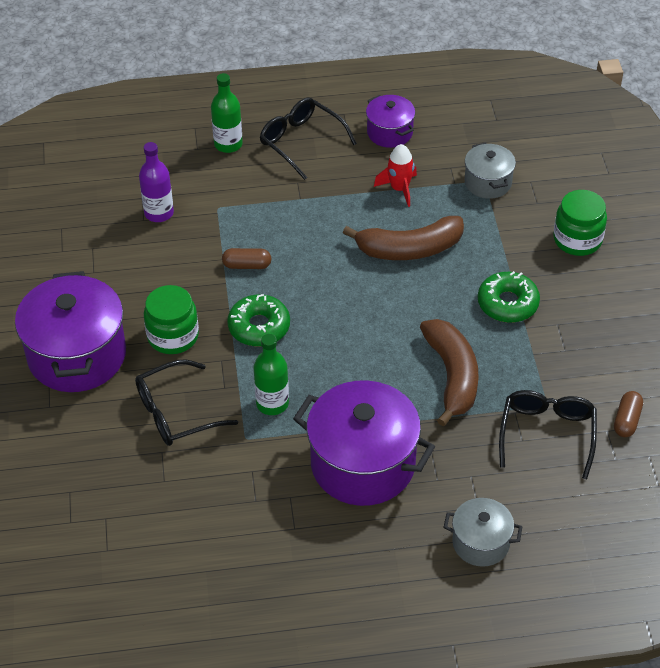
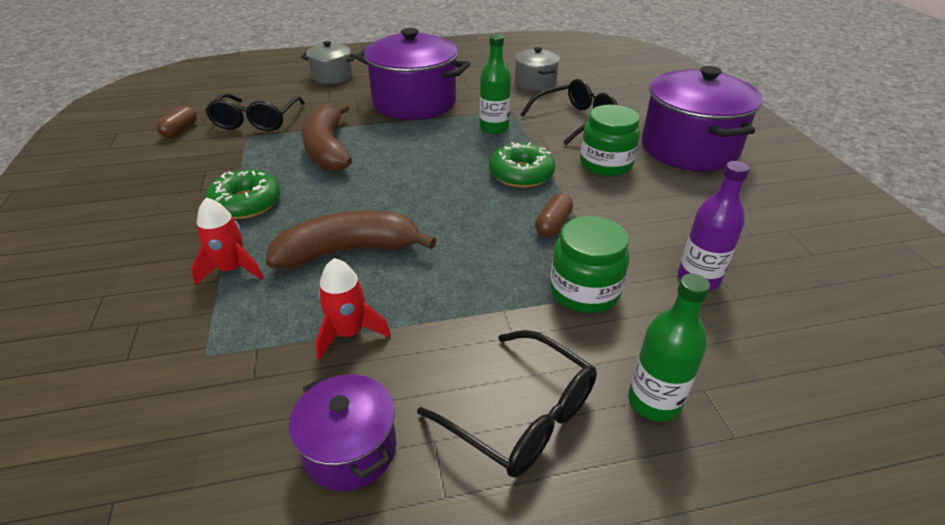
camera: 175 degrees right, 10 degrees down
brown capsule [222,248,271,269] -> brown capsule turned 60 degrees counterclockwise [535,193,573,238]
grey pot [465,142,516,199] -> grey pot moved to [515,47,560,91]
green jar [553,190,607,256] -> green jar moved to [550,216,629,313]
none -> red rocket [191,197,263,286]

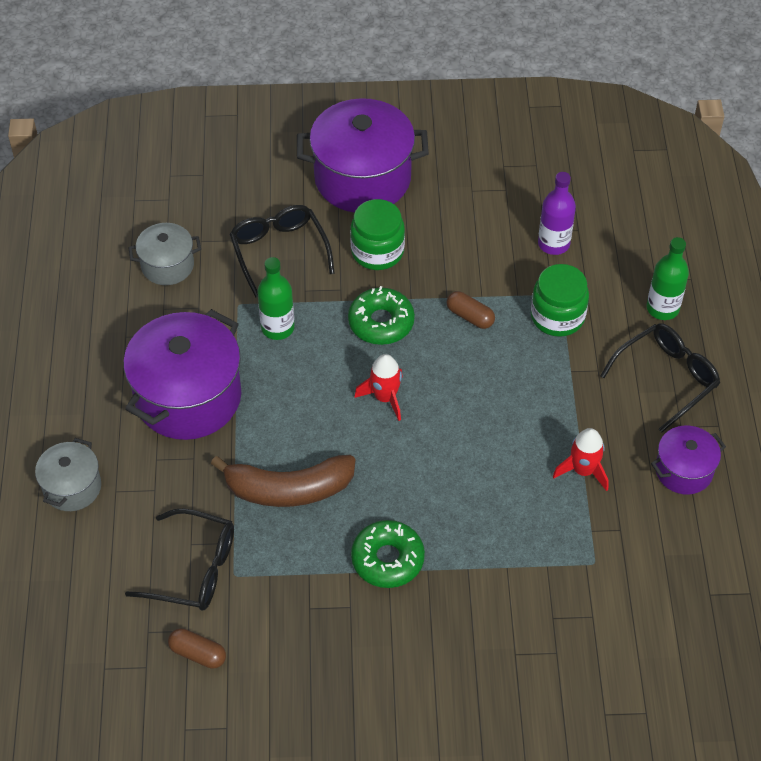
camera: 80 degrees left, 15 degrees up
red rocket [191,197,263,286] -> red rocket moved to [354,354,403,421]
brown banana [266,210,436,269] -> none

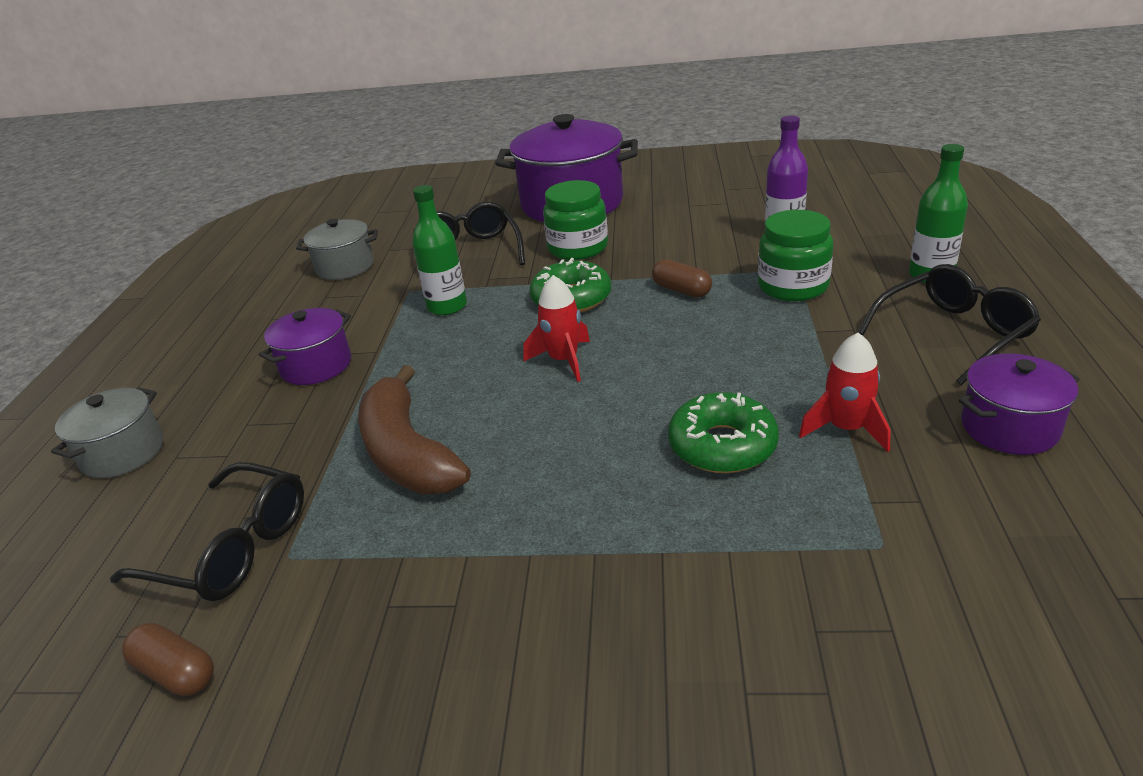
camera: 10 degrees right, 20 degrees down
purple pot [123,309,241,440] -> purple pot [259,308,351,385], size x0.53
brown banana [211,455,355,507] -> brown banana turned 60 degrees clockwise [358,365,471,494]
green donut [351,520,425,588] -> green donut moved to [668,392,779,473]

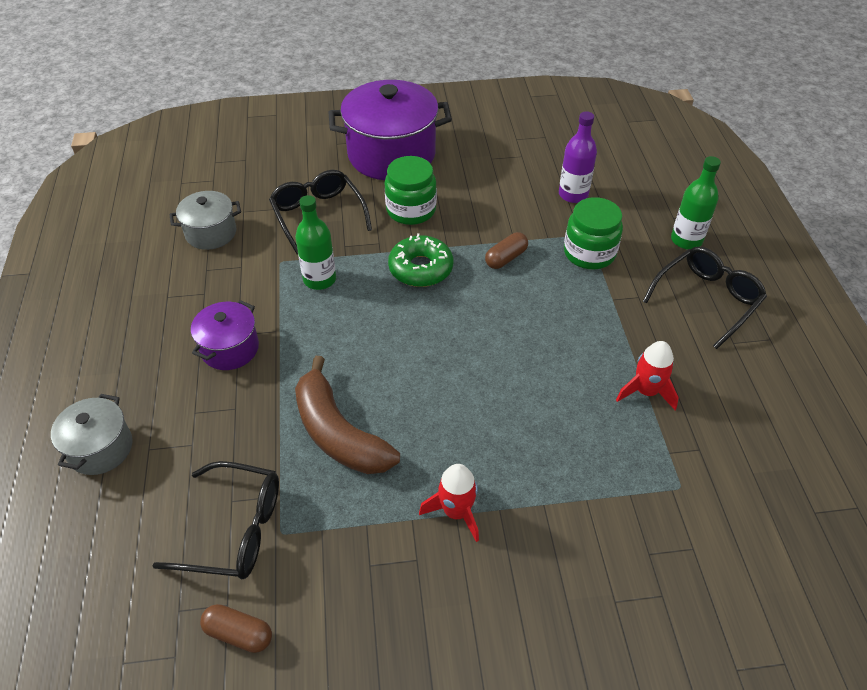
camera: 15 degrees left, 15 degrees up
red rocket [523,275,590,382] -> red rocket moved to [419,464,479,542]
brown capsule [652,259,712,298] -> brown capsule turned 75 degrees counterclockwise [485,232,528,269]
green donut [668,392,779,473] -> none
purple pot [959,353,1080,455] -> none

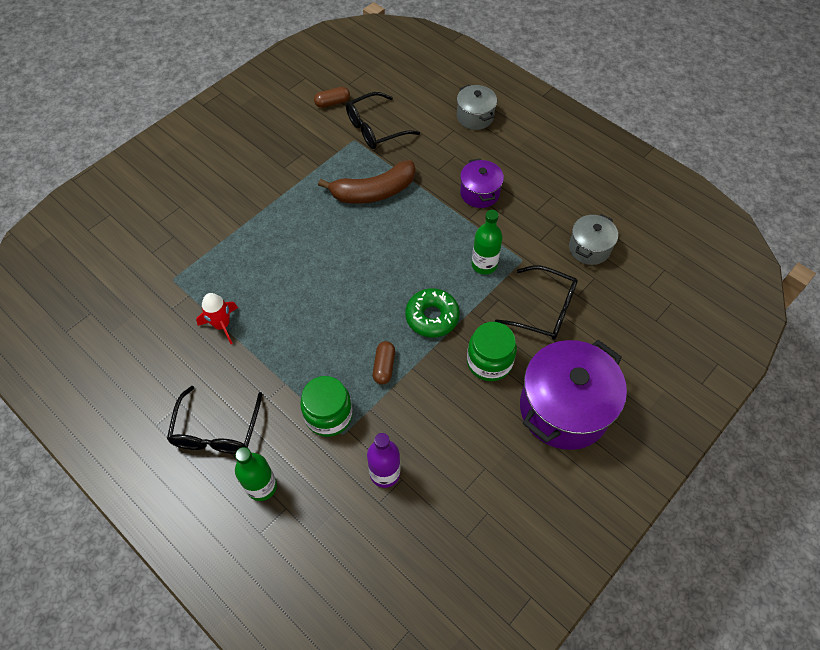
camera: 140 degrees right, 10 degrees up
brown banana [295,356,400,474] -> brown banana turned 150 degrees clockwise [318,160,415,204]
red rocket [419,464,479,542] -> none

